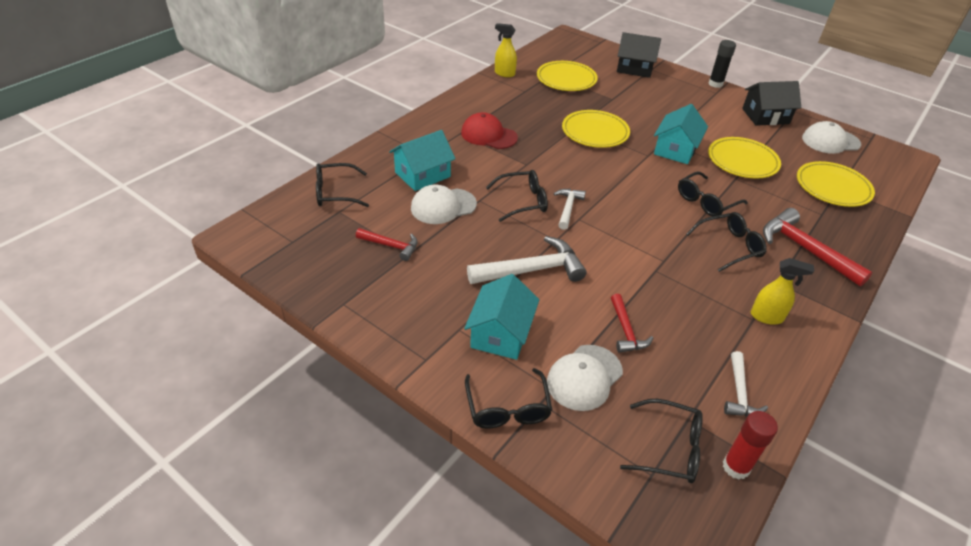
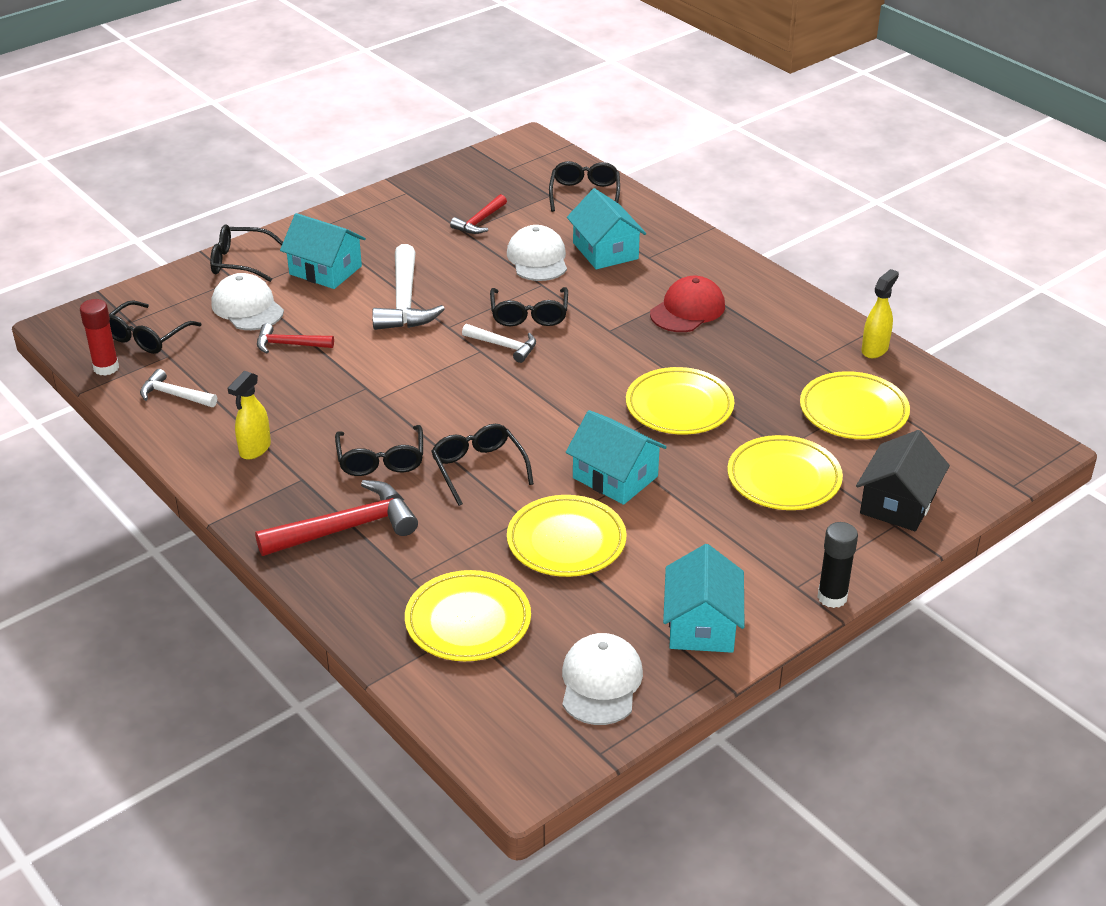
camera: 105 degrees right, 5 degrees down
black house [742,81,802,126] -> turquoise house [663,544,745,653]
none -> yellow plate [727,435,843,510]

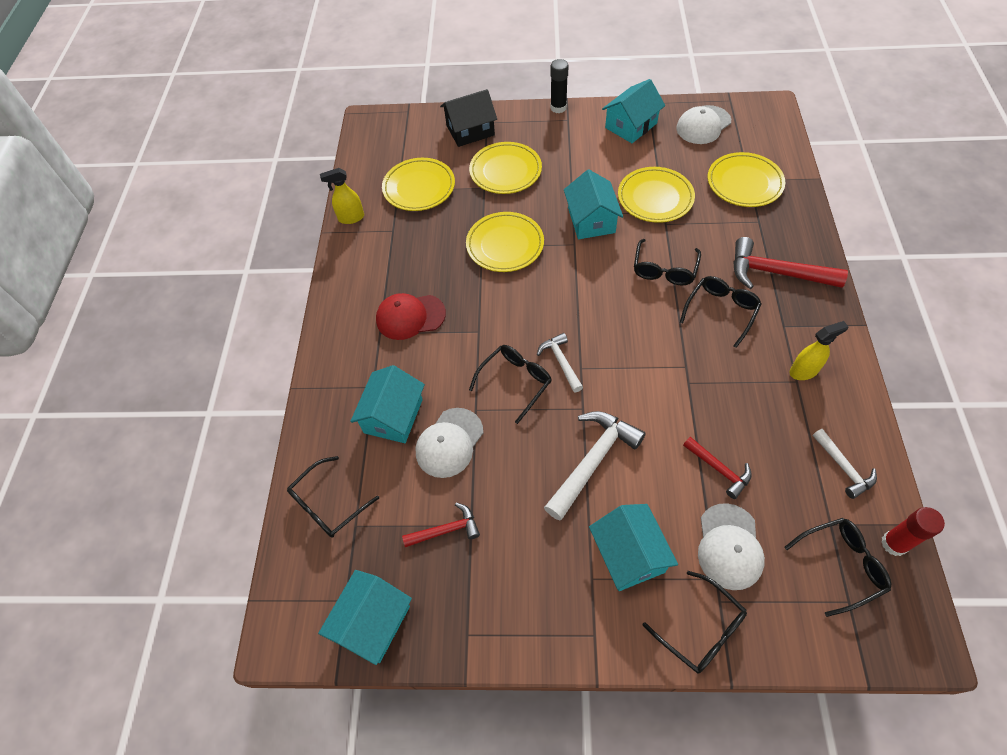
camera: 135 degrees left, 20 degrees up
none -> turquoise house [318,570,412,665]

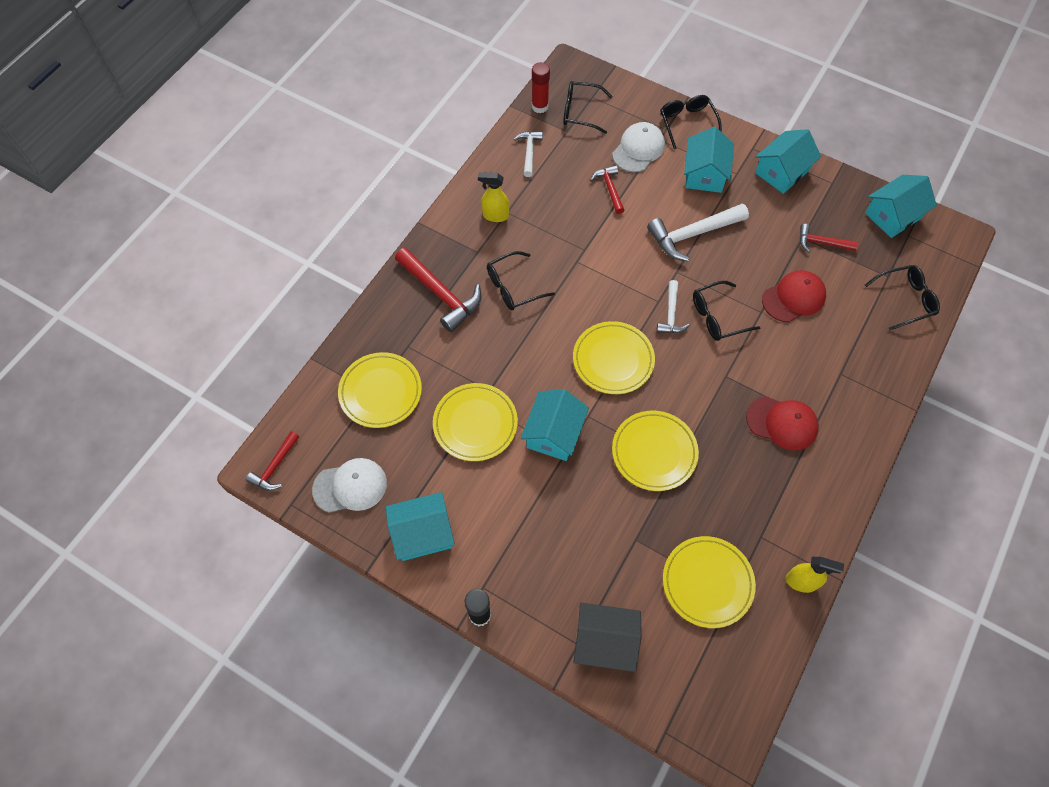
camera: 155 degrees left, 5 degrees up
turquoise house [350,365,425,443] -> turquoise house moved to [755,129,821,194]
white cap [415,408,483,478] -> red cap [762,270,826,322]
yellow plate [469,142,542,194] -> yellow plate moved to [573,321,655,394]
black glasses [634,239,701,286] -> none
none -> red hammer [246,431,299,491]

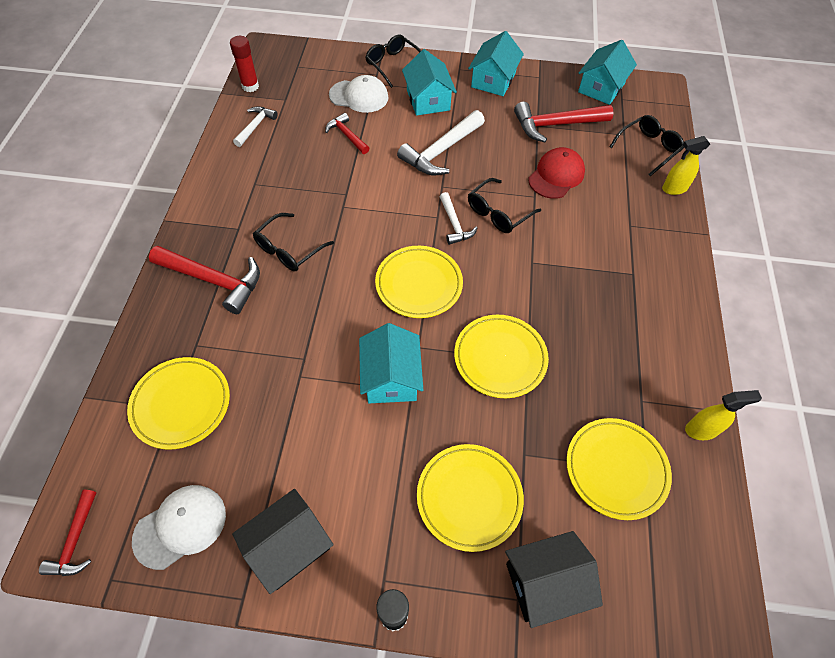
camera: 25 degrees left, 5 degrees down
turquoise house [386,492,455,561] -> black house [232,489,334,594]
yellow plate [433,383,518,461] -> yellow plate moved to [417,444,524,552]
yellow spray bottle [478,172,509,222] -> yellow spray bottle moved to [662,136,710,195]
white hammer [514,131,543,177] -> white hammer turned 45 degrees clockwise [233,106,278,147]
black glasses [563,81,613,134] -> none
white cap [612,122,665,172] -> white cap turned 90 degrees clockwise [329,75,388,113]
red cap [746,396,819,451] -> none
red hammer [800,224,858,253] -> red hammer [514,102,614,143], size x1.74

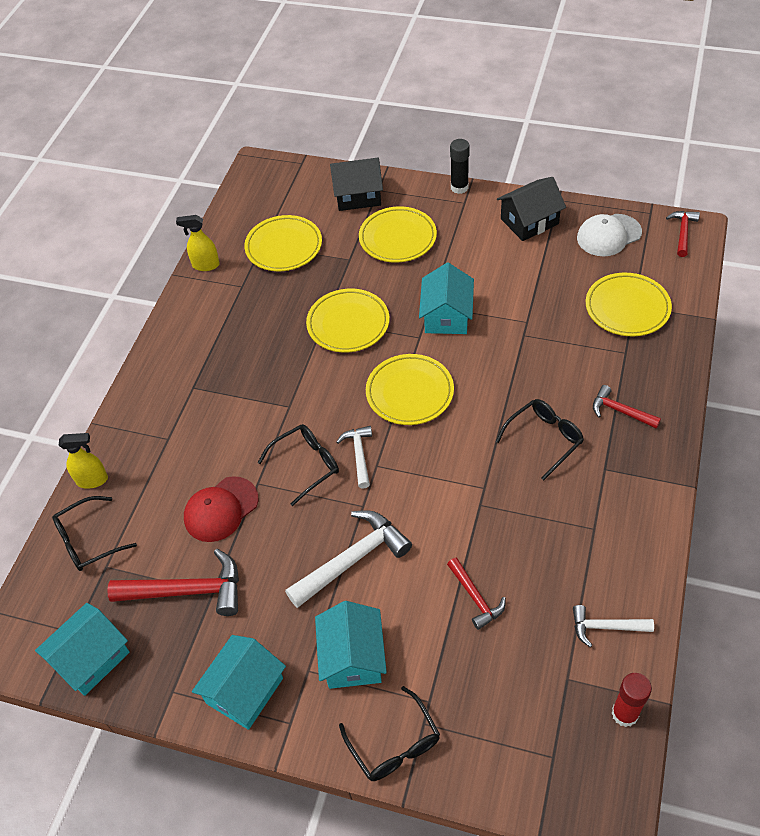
camera: 165 degrees left, 5 degrees down
red hammer [149,246,260,314] -> red hammer [593,385,661,429], size x0.57
white hammer [233,106,278,147] -> white hammer turned 60 degrees clockwise [573,605,654,647]
white cap [329,75,388,113] -> none

